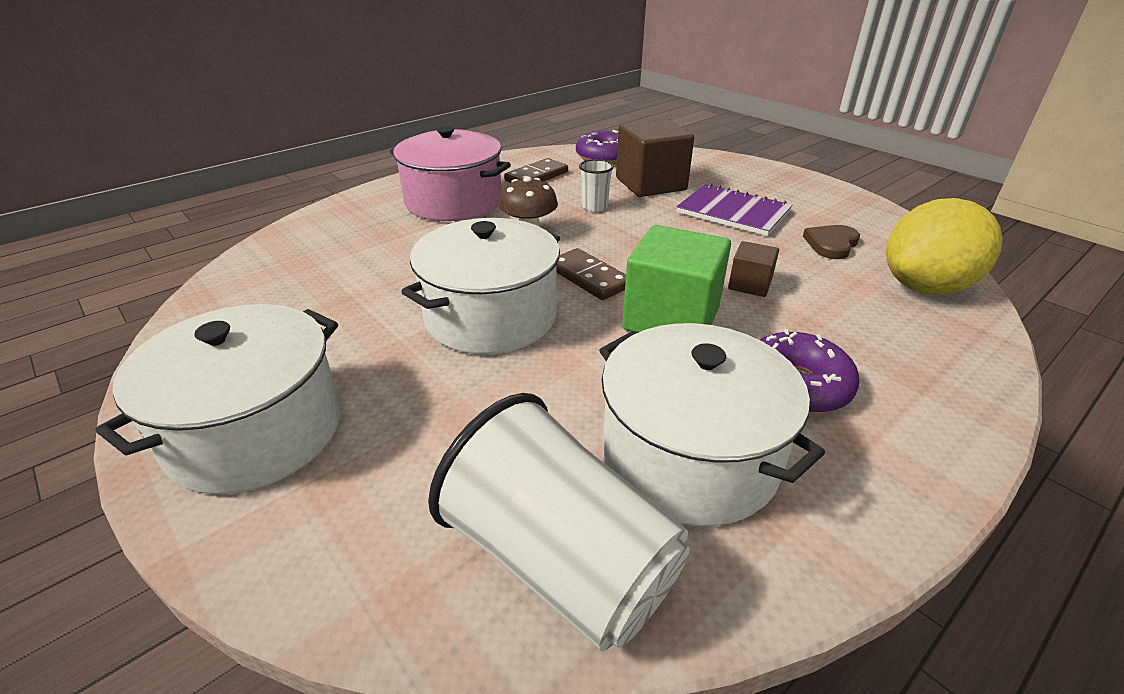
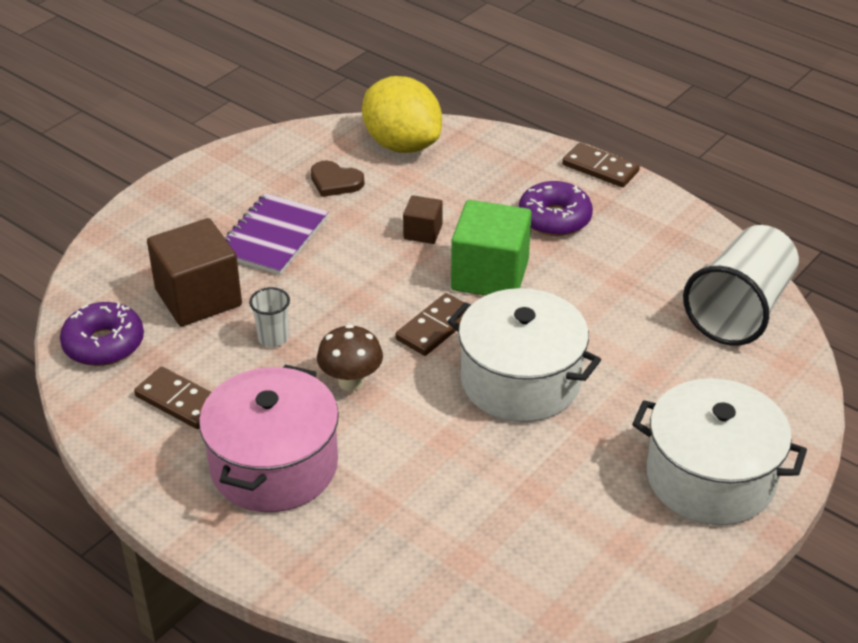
camera: 100 degrees left, 5 degrees up
white pot [599,323,825,526] -> none
none -> brown domino [562,143,640,187]

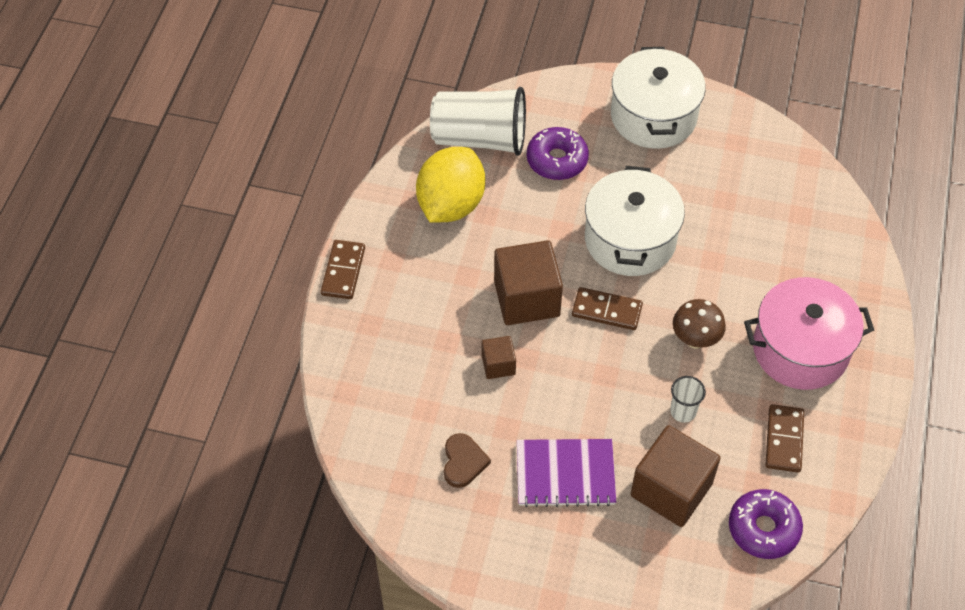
camera: 115 degrees left, 15 degrees up
yellow lemon [362,76,442,153] -> yellow lemon moved to [416,147,485,223]
green cube [451,200,532,296] -> brown cube [494,240,563,325]
purple donut [519,181,593,236] -> purple donut moved to [527,127,589,180]

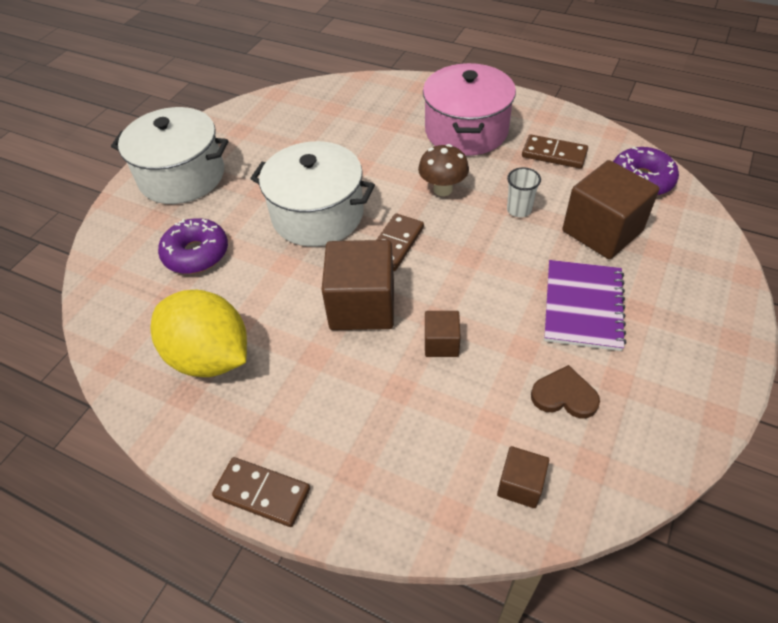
camera: 75 degrees left, 5 degrees down
white cup [430,87,526,156] -> none
none -> brown cube [497,446,549,508]

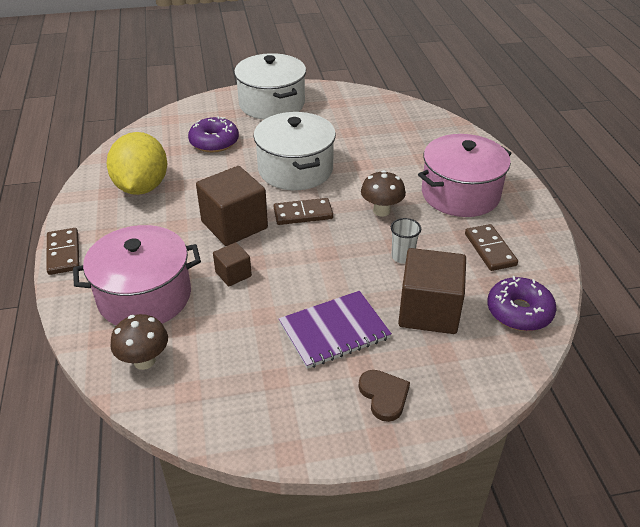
camera: 50 degrees right, 10 degrees down
brown cube [497,446,549,508] -> brown mushroom [110,314,168,370]
brown heart [531,365,600,418] -> brown heart moved to [359,370,410,422]
none -> pink pot [73,225,201,325]

